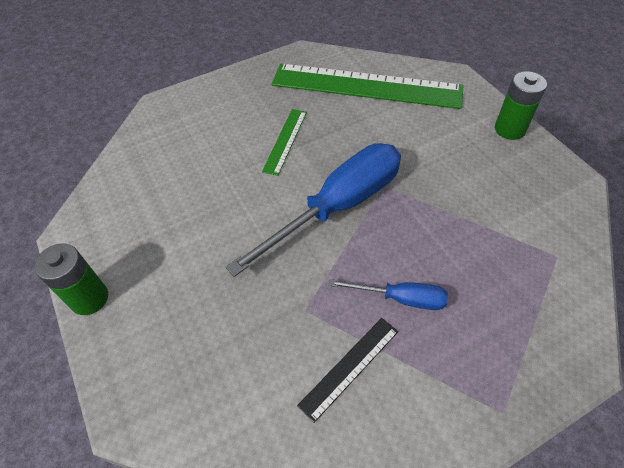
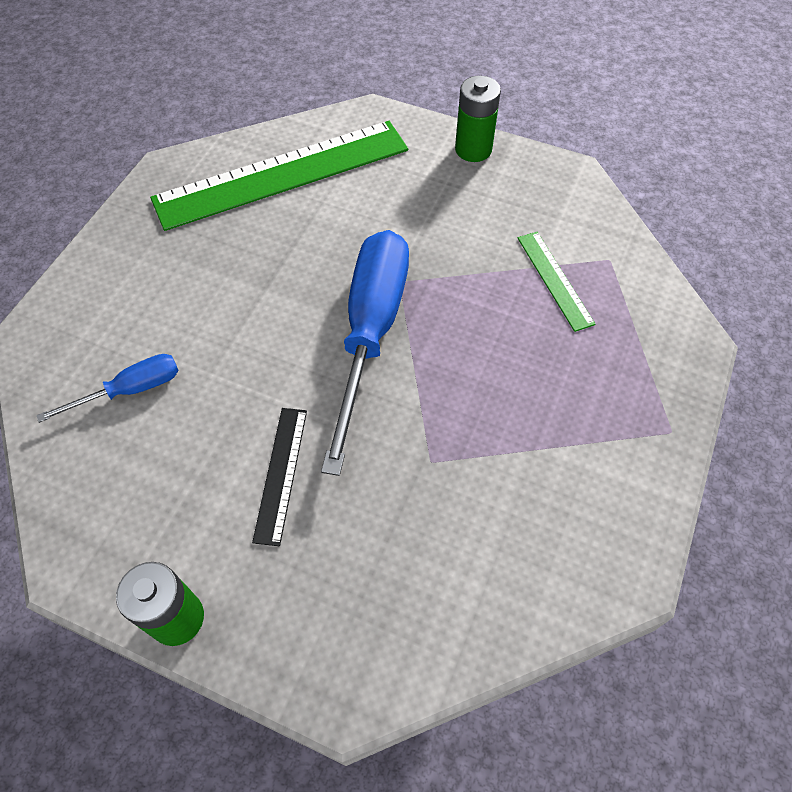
camera: 40 degrees left, 5 degrees up
green ruler [262,109,307,176] -> green ruler moved to [518,232,596,332]
black ruler [297,318,398,423] -> black ruler moved to [252,408,307,546]
blue screwdriver [328,279,448,310] -> blue screwdriver moved to [36,354,179,423]

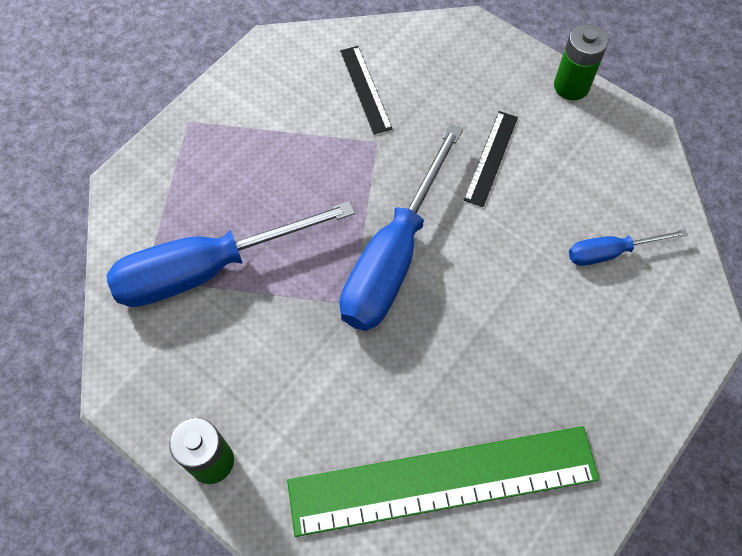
camera: 165 degrees left, 5 degrees up
green ruler [518,232,596,332] -> blue screwdriver [107,201,355,307]
none -> black ruler [340,46,392,135]

